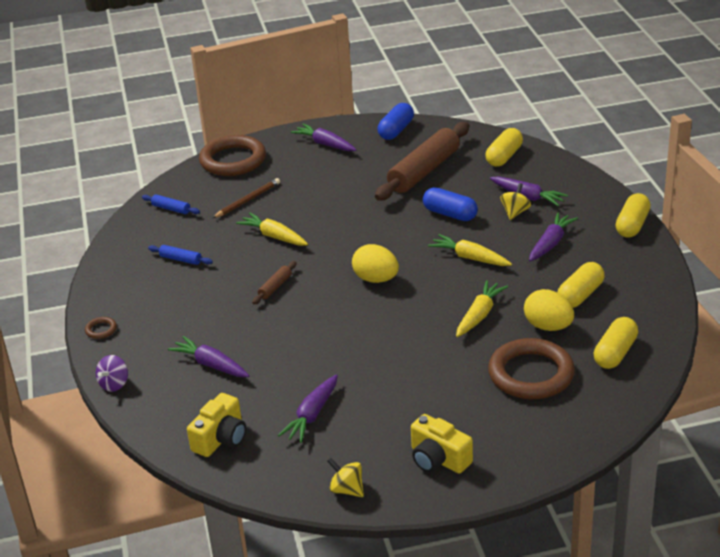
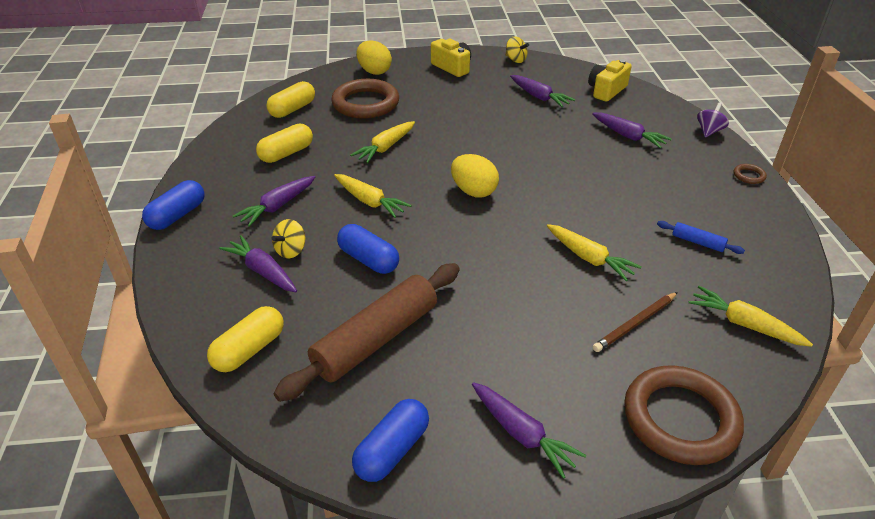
camera: 175 degrees left, 5 degrees up
blue rolling pin [142,194,200,214] -> yellow carrot [689,286,813,347]
brown rolling pin [252,261,297,304] -> none
purple carrot [278,375,338,443] -> purple carrot turned 105 degrees clockwise [510,75,575,107]
yellow egg [524,289,574,331] -> yellow egg moved to [356,40,392,75]
yellow capsule [616,193,651,238] -> blue capsule [142,180,204,230]

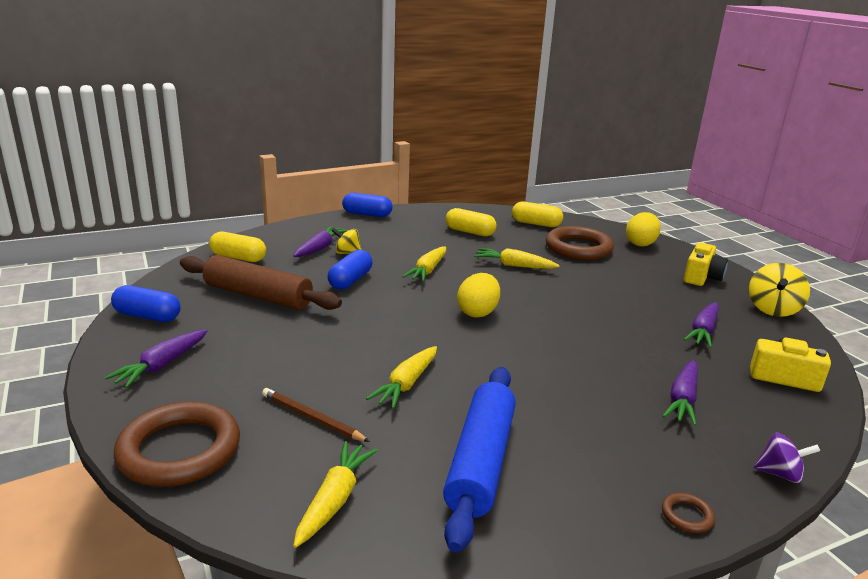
camera: 70 degrees right, 15 degrees down
purple carrot [233,176,315,227] -> none
yellow spinning top [505,36,529,63] -> yellow spinning top [749,263,810,317], size x1.58
blue rolling pin [657,221,745,254] -> blue rolling pin [443,367,516,553], size x2.37

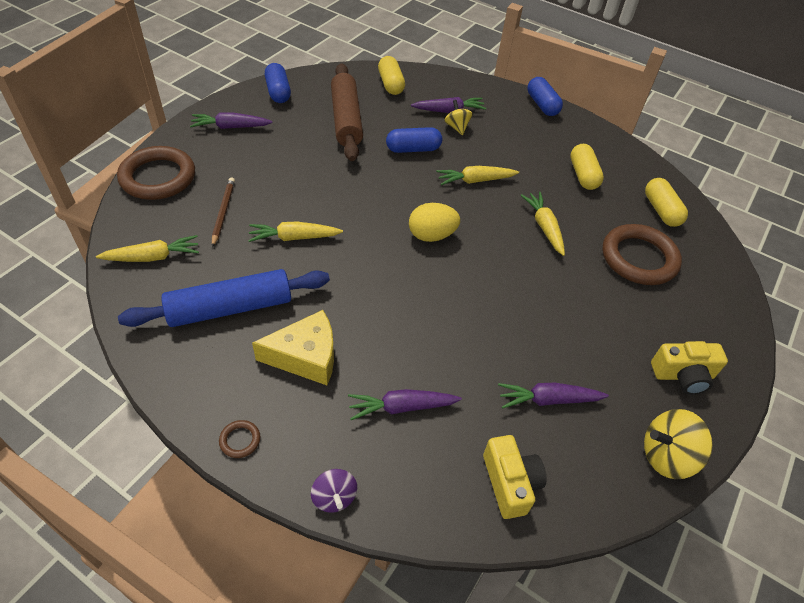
camera: 55 degrees right, 25 degrees up
yellow egg [626,212,661,247] -> none
none -> yellow cheese [252,310,334,385]

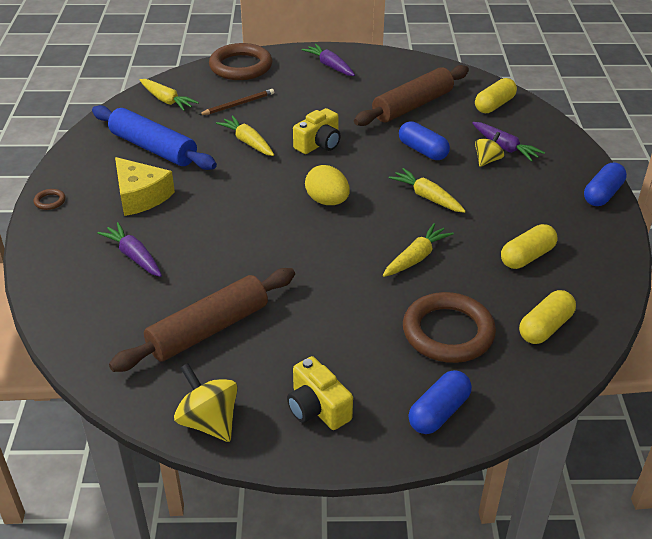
camera: 60 degrees right, 10 degrees down
blue capsule [265,63,291,103] -> blue capsule moved to [408,370,472,434]
purple spinning top [311,469,357,512] -> none
yellow camera [483,435,546,519] -> yellow camera moved to [293,108,340,154]
purple carrot [498,383,609,409] -> brown rolling pin [109,268,295,372]

